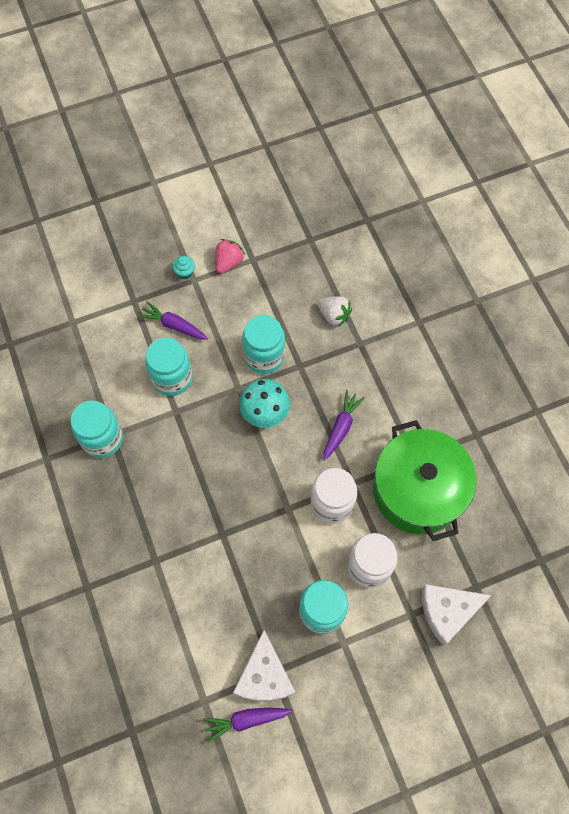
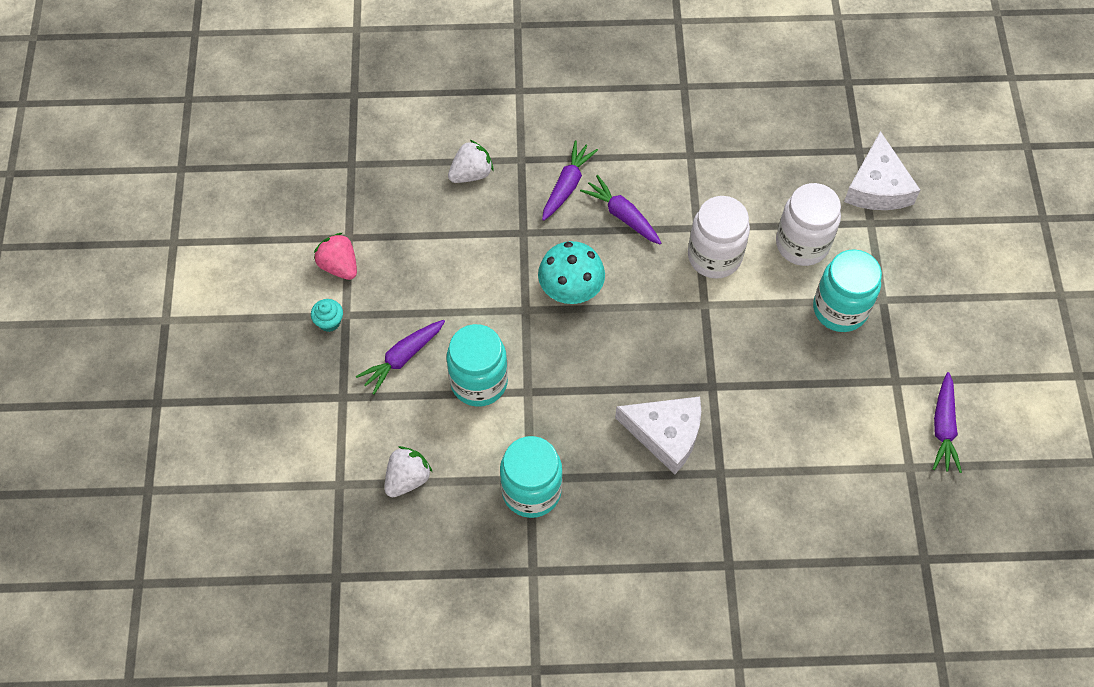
camera: 70 degrees left, 5 degrees down
white cheese [233,630,296,701] -> white cheese moved to [615,397,701,474]
turquoise jar [242,315,285,374] -> none
green pot [373,420,477,541] -> none
none -> white strawberry [385,446,432,497]
none -> purple carrot [542,140,598,221]

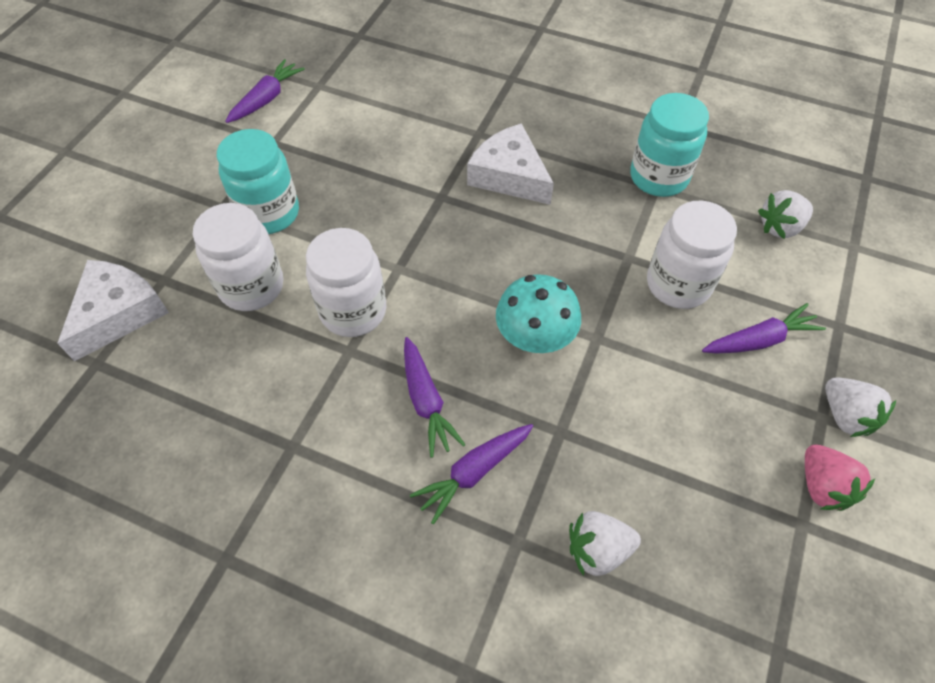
camera: 155 degrees left, 5 degrees down
turquoise cupcake [311,299,343,332] -> white strawberry [825,377,896,437]
turquoise jar [447,324,508,407] -> white jar [647,200,737,309]

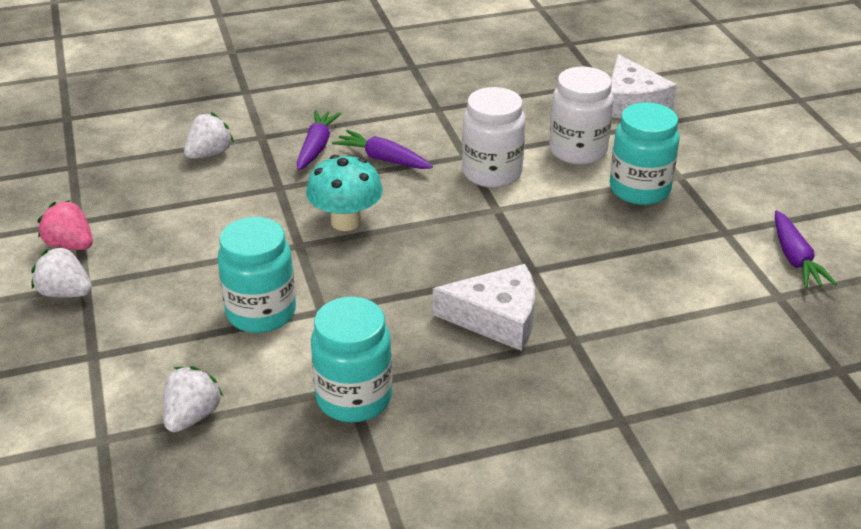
camera: 140 degrees right, 20 degrees down
white jar [647,200,737,309] -> turquoise jar [217,217,296,333]
purple carrot [702,303,826,354] -> none

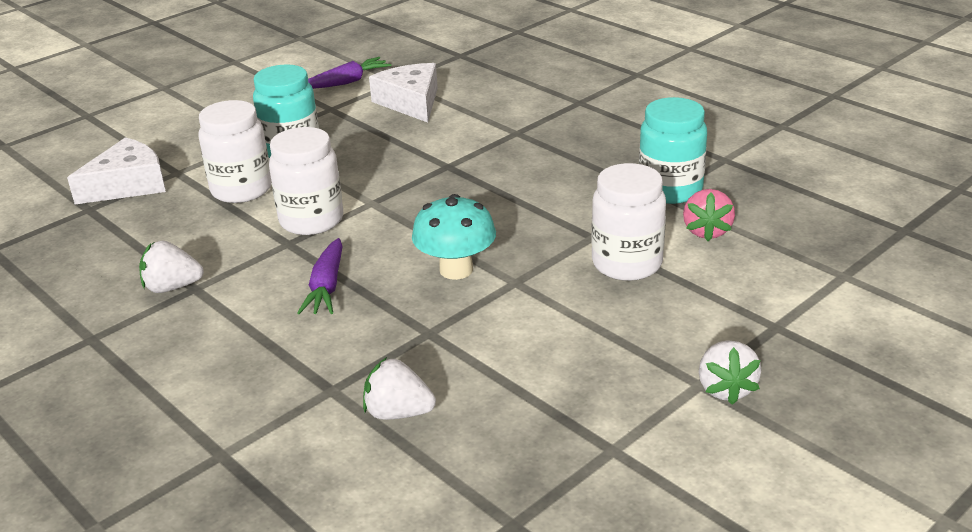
camera: 115 degrees left, 5 degrees down
pink strawberry [38,200,93,250] -> pink strawberry moved to [683,189,735,241]
white strawberry [163,366,223,432] -> white strawberry moved to [139,240,204,293]
turquoise jar [217,217,296,333] -> white jar [591,163,666,281]
purple carrot [297,110,342,171] -> none
white cheese [433,264,535,351] -> white cheese moved to [369,63,438,123]

